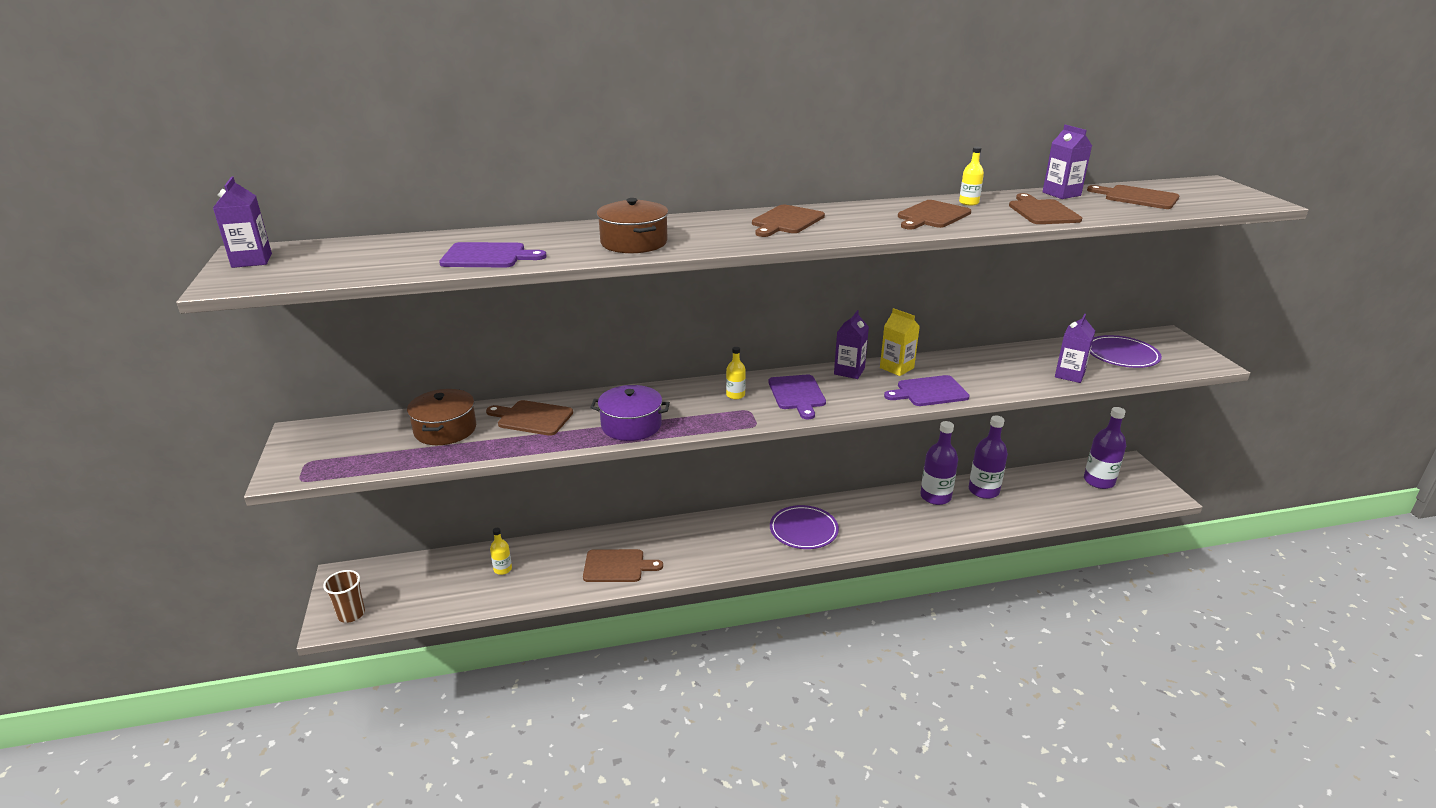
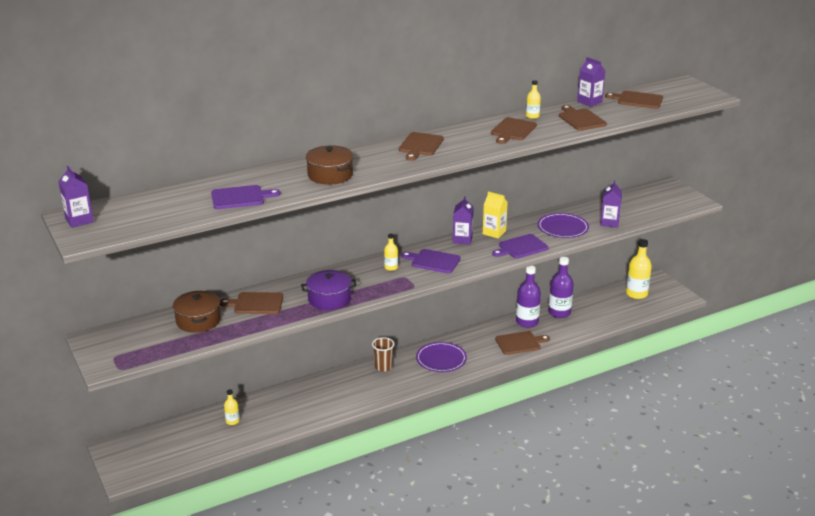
camera: 15 degrees left, 0 degrees up
brown cup [323,570,365,623] -> brown cup moved to [372,337,394,372]
brown cutting board [583,549,663,582] -> brown cutting board moved to [495,331,550,355]
purple cutting board [768,375,826,419] -> purple cutting board turned 135 degrees clockwise [401,249,461,274]
purple bottle [1084,407,1126,489] -> yellow bottle [626,239,652,299]
purple plate [1090,335,1162,368] -> purple plate moved to [537,213,589,238]

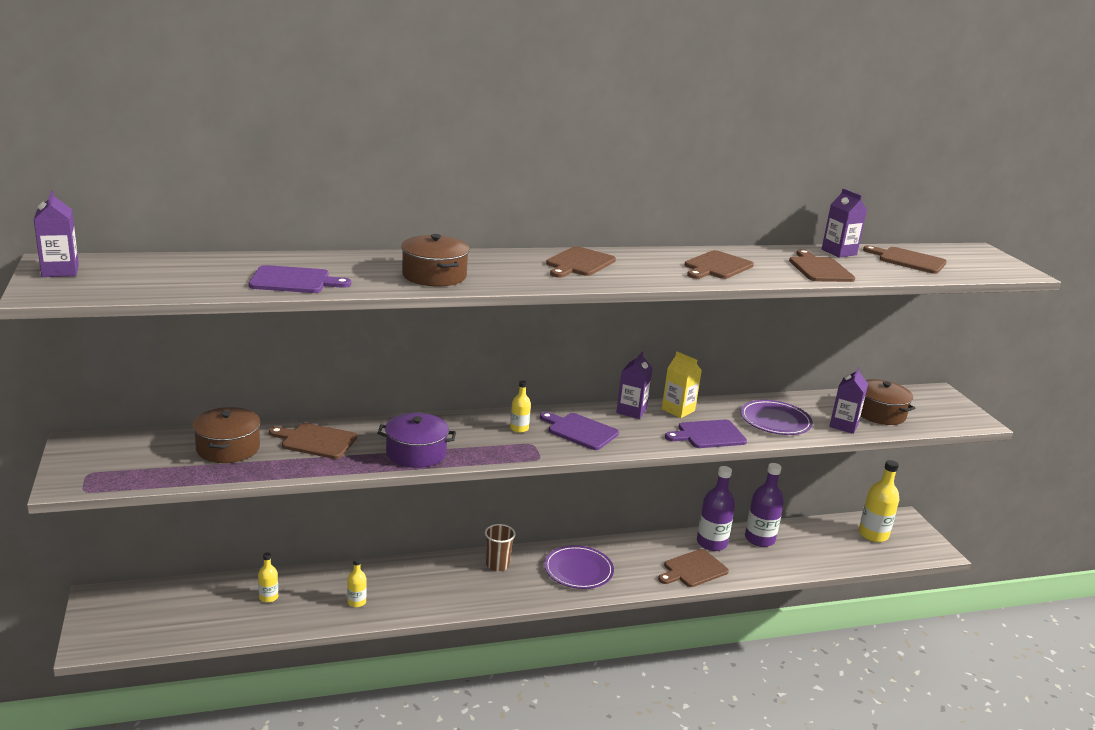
camera: 10 degrees right, 5 degrees down
brown cutting board [495,331,550,355] -> brown cutting board turned 150 degrees clockwise [658,549,729,587]
yellow bottle [526,80,541,119] -> yellow bottle moved to [347,558,367,607]
none -> brown pot [861,379,915,425]

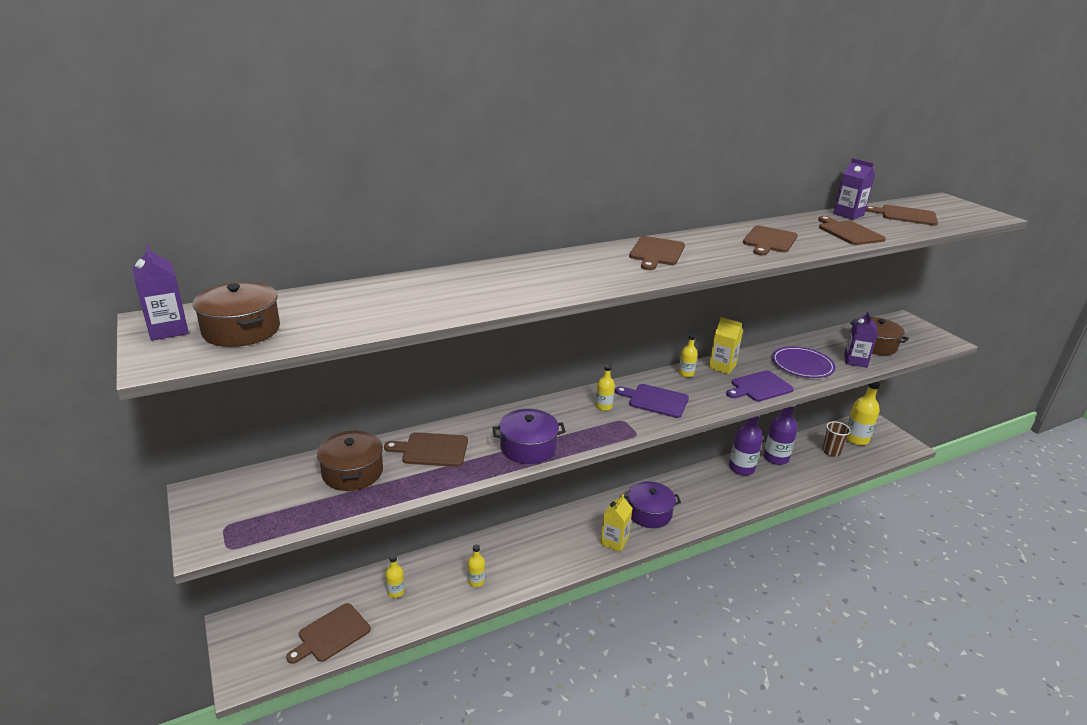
camera: 10 degrees left, 5 degrees up
purple cutting board [249,265,351,293] -> none
brown pot [401,234,470,287] -> brown pot moved to [193,282,280,347]
brown cup [485,524,516,571] -> brown cup moved to [822,421,851,457]
purple plate [544,545,614,589] -> purple pot [624,481,681,528]
purple carton [616,351,653,419] -> yellow bottle [678,334,698,377]
brown cutting board [658,549,729,587] -> brown cutting board moved to [286,603,371,664]
none -> yellow carton [601,494,633,552]

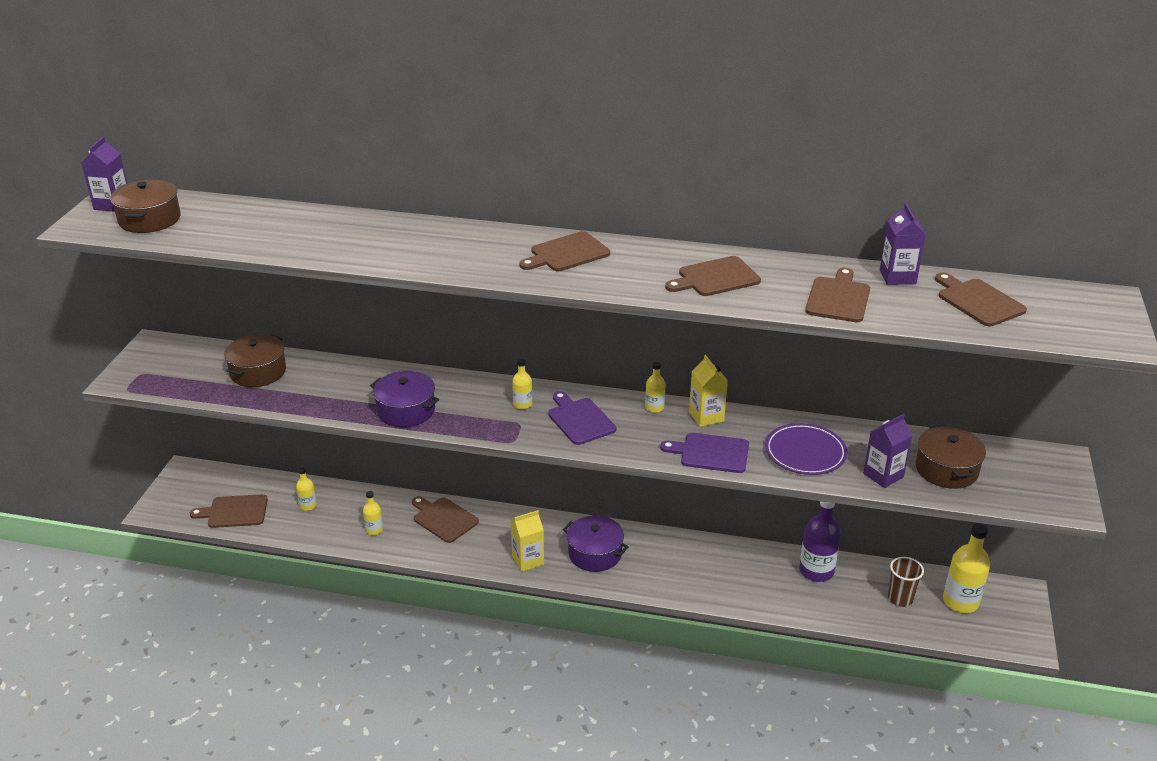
camera: 40 degrees right, 5 degrees up
brown cutting board [384,432,468,467] -> brown cutting board moved to [412,496,479,543]
purple bottle [729,416,763,475] -> none

